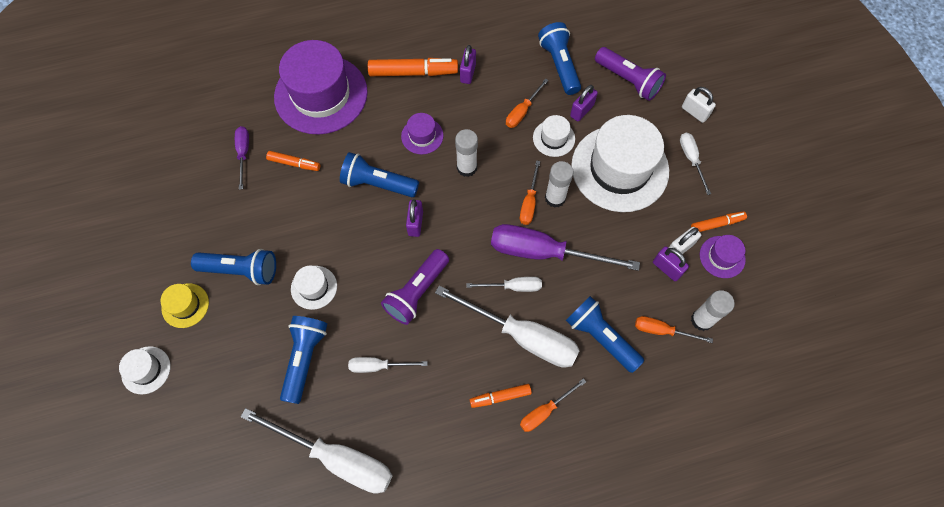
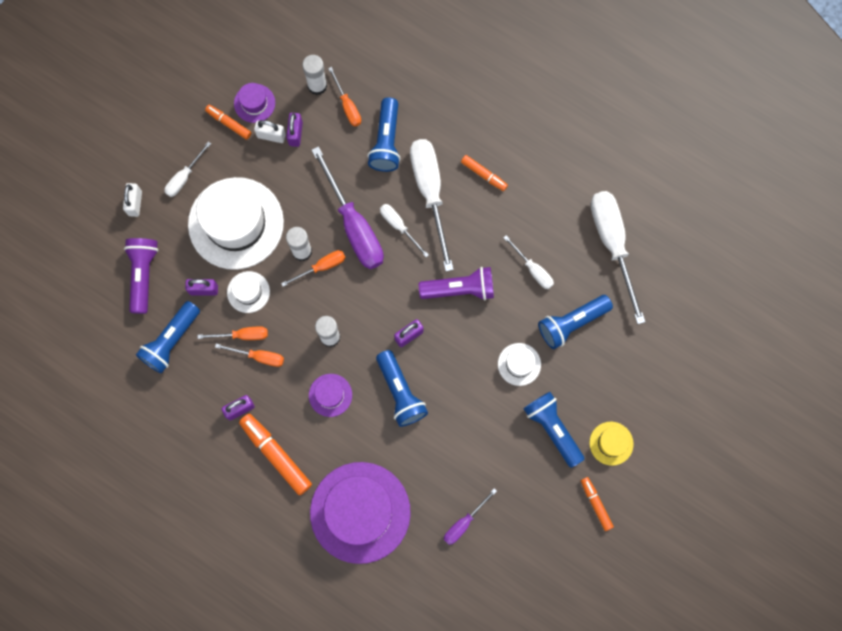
camera: 130 degrees left, 10 degrees up
white hat [119,346,171,394] -> none
orange marker [266,151,320,171] -> orange marker moved to [581,477,614,531]
orange screwdriver [520,378,586,432] -> orange screwdriver moved to [215,344,284,367]

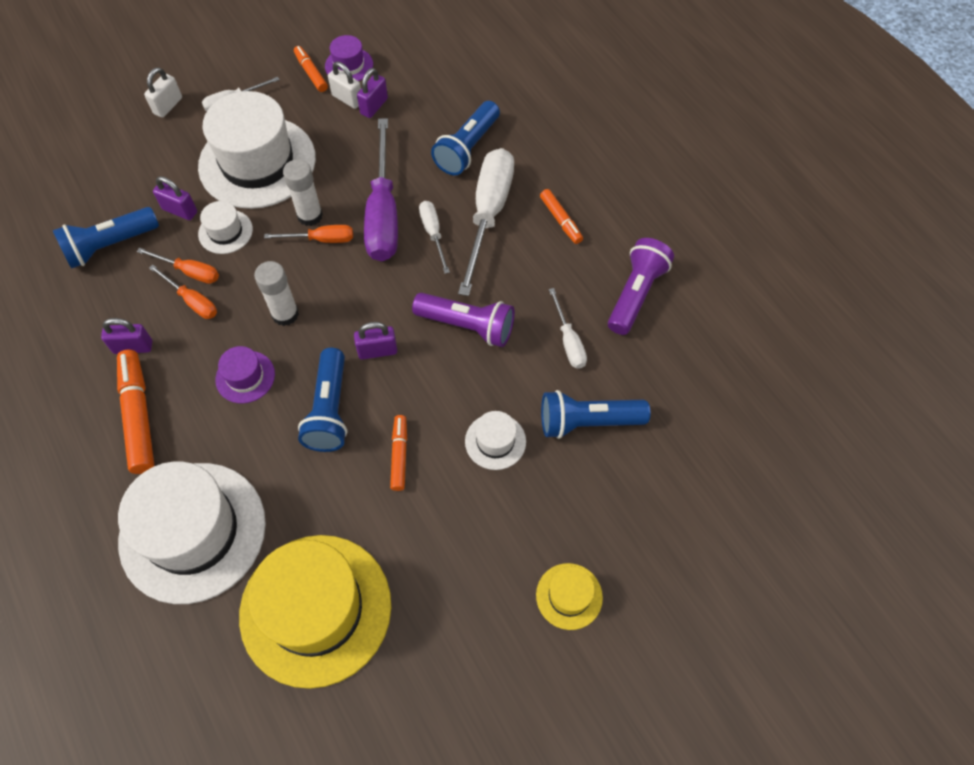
camera: 25 degrees right, 15 degrees down
purple flashlight [124,238,159,314] -> purple flashlight moved to [608,238,674,335]
white glue stick [302,55,327,95] -> none
purple hat [310,462,411,564] -> white hat [118,462,266,604]
orange screwdriver [328,67,361,127] -> none
purple screwdriver [444,488,497,545] -> yellow hat [239,535,391,689]
blue flashlight [523,392,584,468] -> none
orange marker [581,477,614,531] -> orange marker moved to [390,415,407,491]
white screwdriver [591,191,645,324] -> none

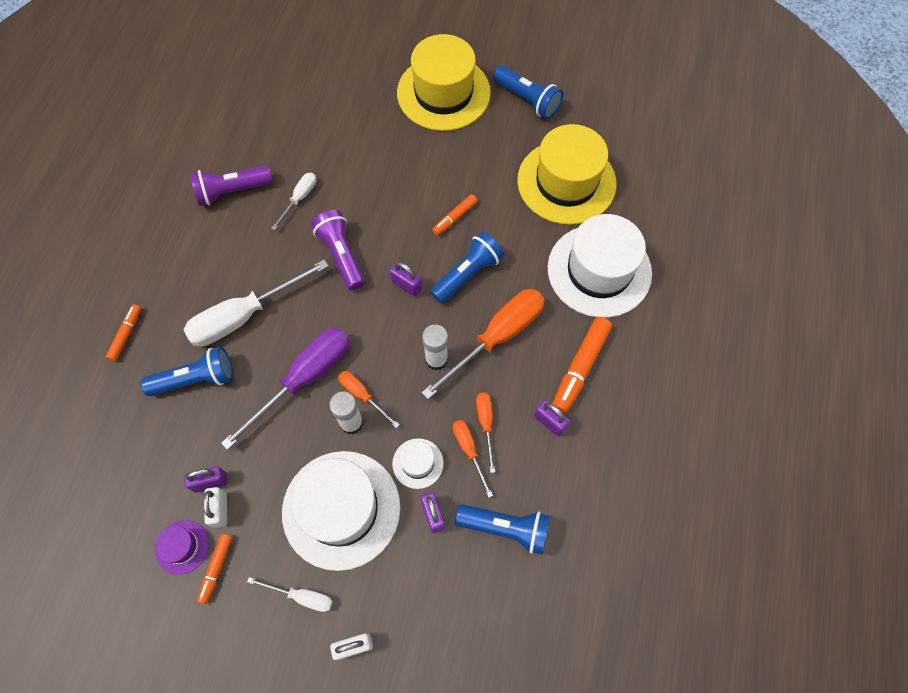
camera: 135 degrees left, 5 degrees up
purple hat [215,346,275,403] -> orange screwdriver [421,289,545,399]
white screwdriver [419,201,450,274] -> none
white hat [465,411,526,470] -> none
yellow hat [536,563,603,630] -> yellow hat [397,34,491,131], size x2.26
orange marker [540,189,583,244] -> orange marker moved to [106,304,141,361]
blue flashlight [541,390,650,439] -> blue flashlight moved to [493,66,563,119]

